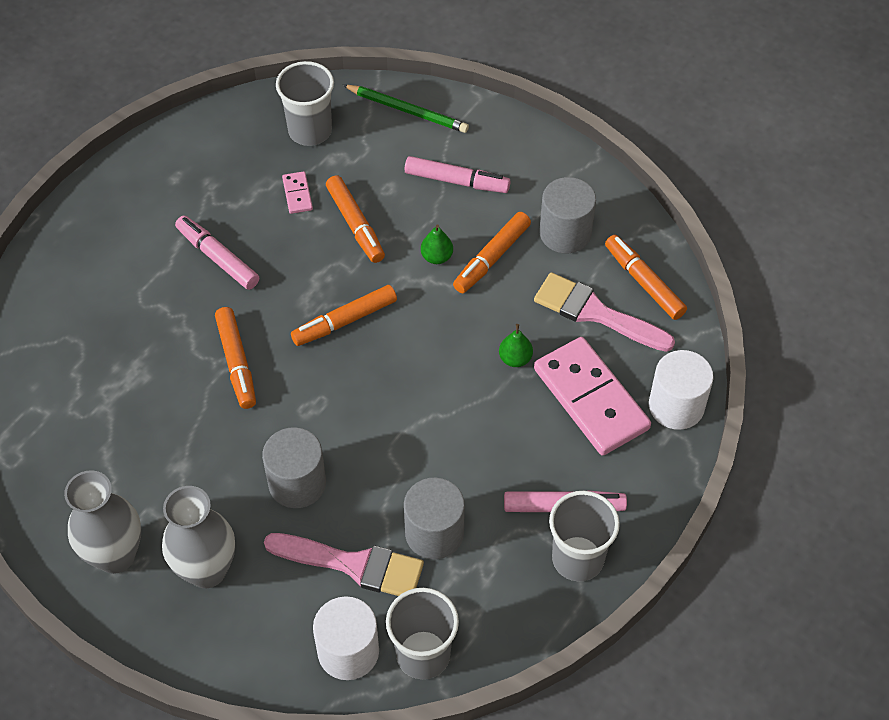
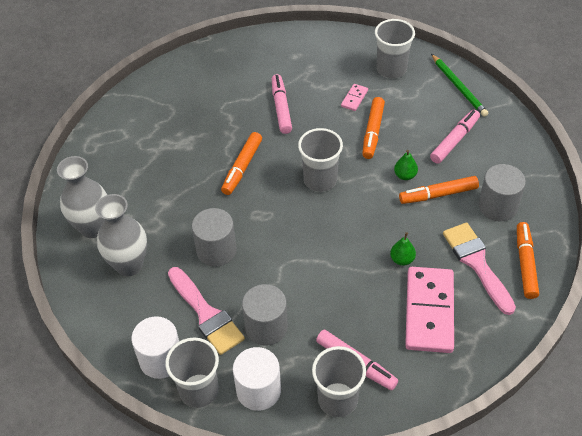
camera: 40 degrees right, 5 degrees down
orange marker [291,285,397,346] -> grey cup [298,128,343,192]
pink marker [404,156,511,193] -> pink marker turned 105 degrees counterclockwise [430,110,480,164]
white cylinder [649,350,714,430] -> white cylinder moved to [233,347,281,411]

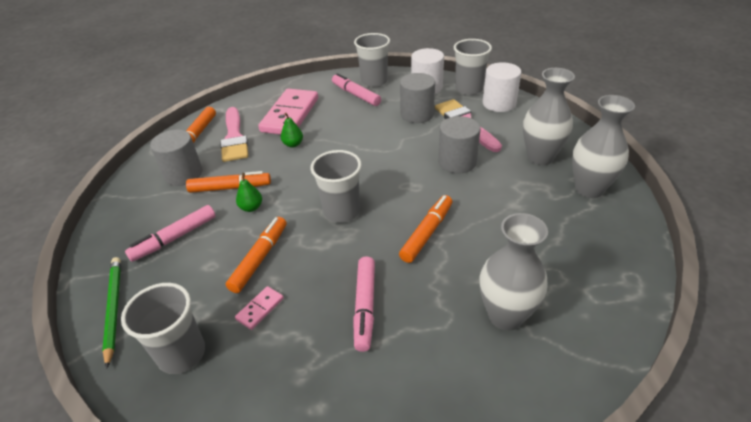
camera: 170 degrees left, 10 degrees down
none -> grey vase [479,213,548,331]

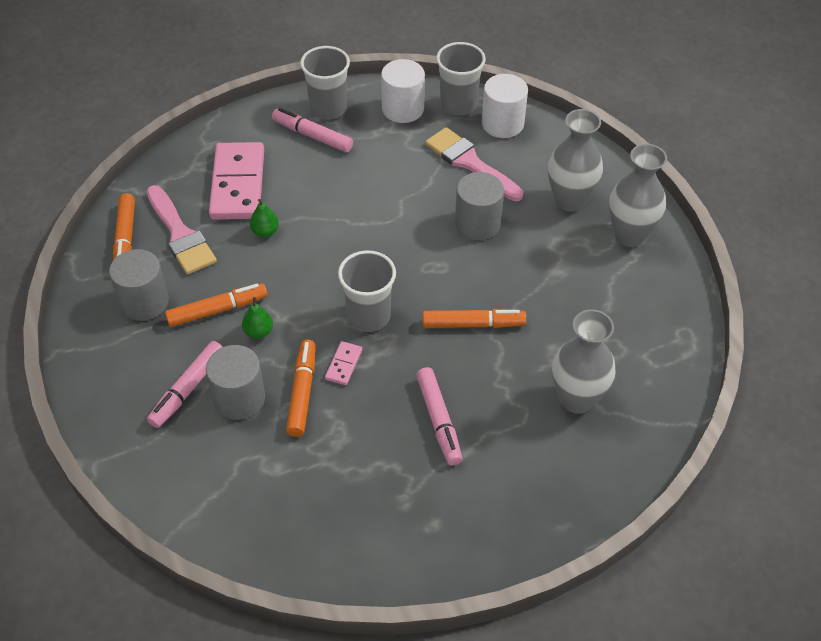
camera: 20 degrees left, 10 degrees up
green pencil [102,257,121,369] -> none
grey cup [121,283,205,374] -> none
pink domino [235,286,284,330] -> pink domino moved to [325,341,362,385]
orange marker [399,195,452,263] -> orange marker turned 75 degrees clockwise [422,309,526,328]
grey cylinder [400,73,435,123] -> grey cylinder moved to [206,345,265,420]

